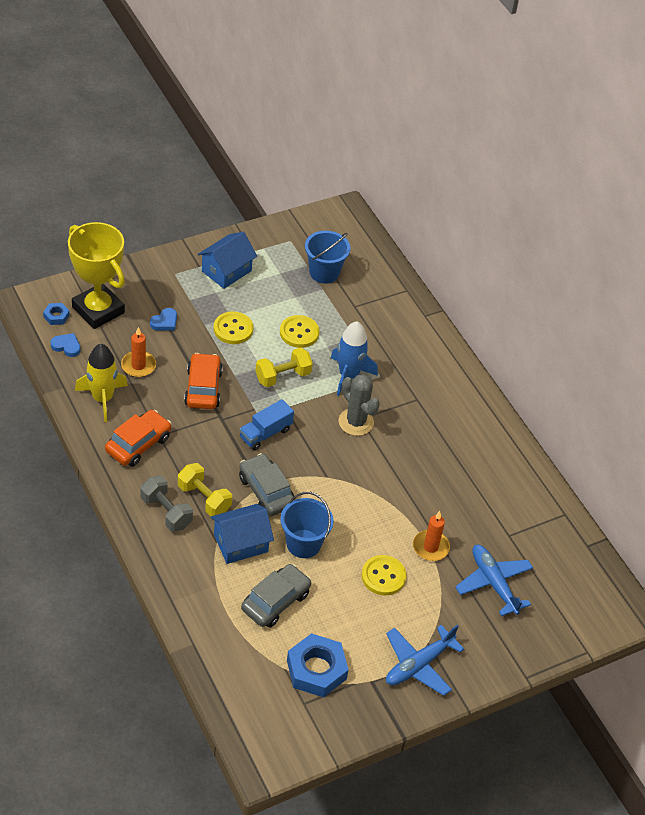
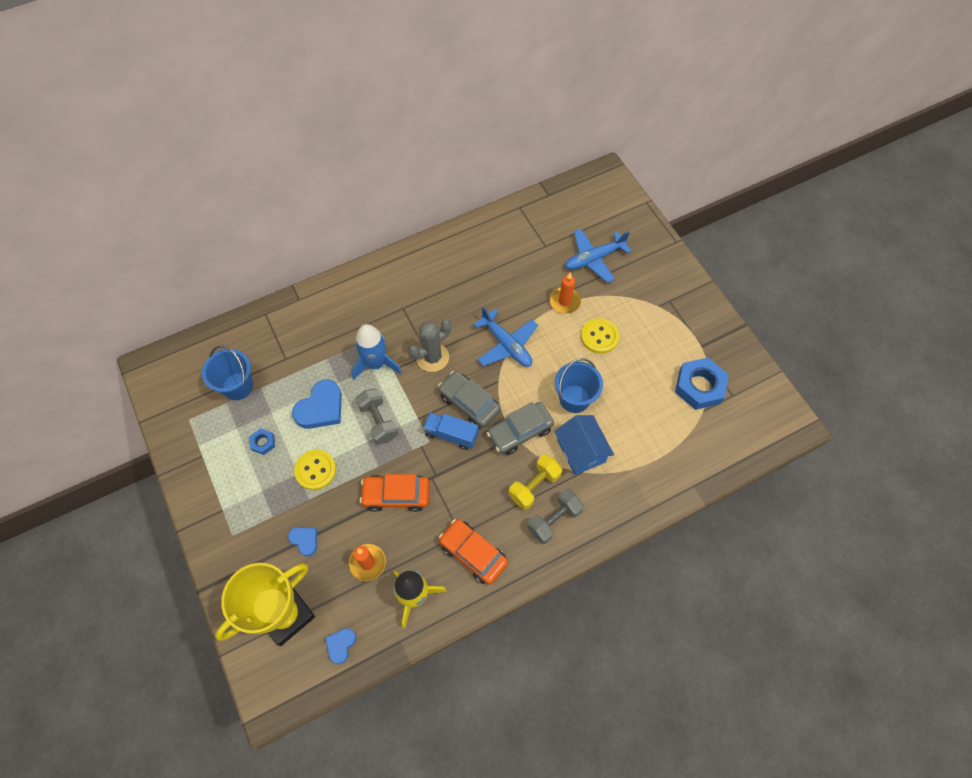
camera: 85 degrees left, 15 degrees up
blue nut [43,303,70,325] -> blue nut moved to [250,428,275,455]
blue house [198,232,257,289] -> none
blue truck [239,399,294,450] -> blue truck turned 150 degrees clockwise [423,412,478,450]
grey car [241,564,312,628] -> grey car moved to [438,371,501,428]
yellow dumbbell [255,348,313,387] -> grey dumbbell [356,388,398,444]
yellow button [280,315,319,348] -> blue heart [292,379,342,429]
blue plane [386,625,464,696] -> blue plane moved to [473,307,538,367]

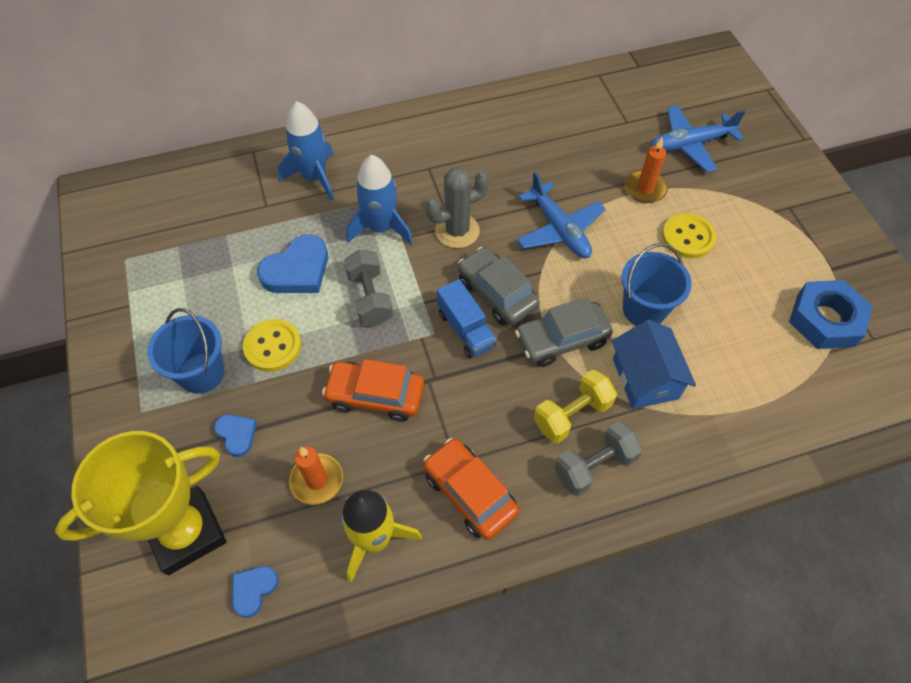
camera: 10 degrees right, 5 degrees down
blue bucket [202,345,253,400] -> blue bucket moved to [147,308,225,394]
blue nut [250,428,275,455] -> none
blue truck [423,412,478,450] -> blue truck turned 150 degrees counterclockwise [437,279,496,358]
none -> blue rocket [278,101,334,201]

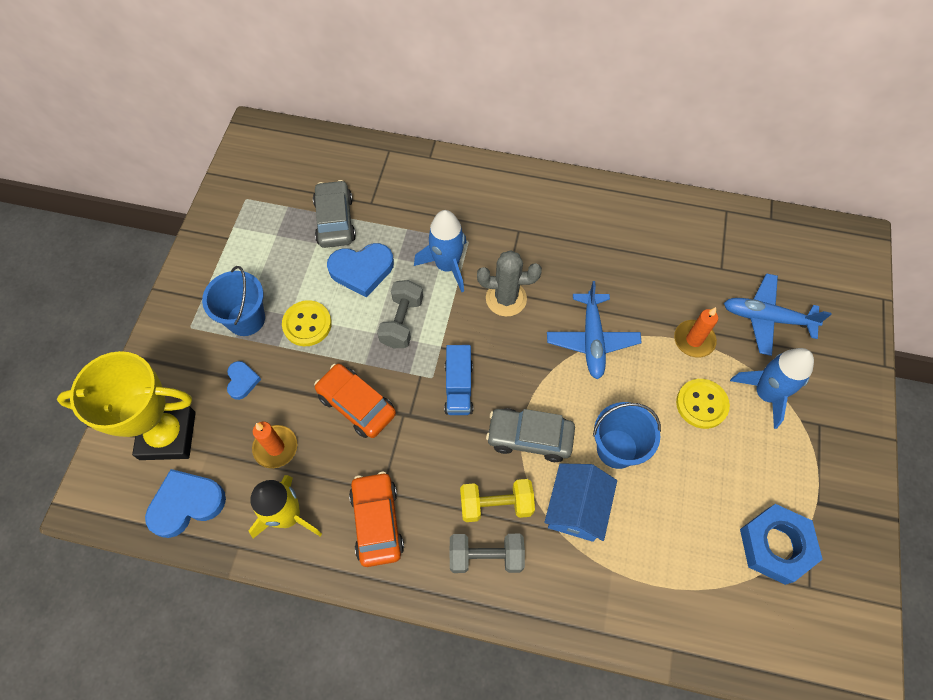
camera: 30 degrees right, 5 degrees up
blue heart [232,566,279,618] -> blue heart [145,469,226,538], size x1.81
blue rocket [278,101,334,201] -> blue rocket moved to [730,348,814,429]
grey car [458,247,540,325] -> grey car moved to [313,180,356,248]

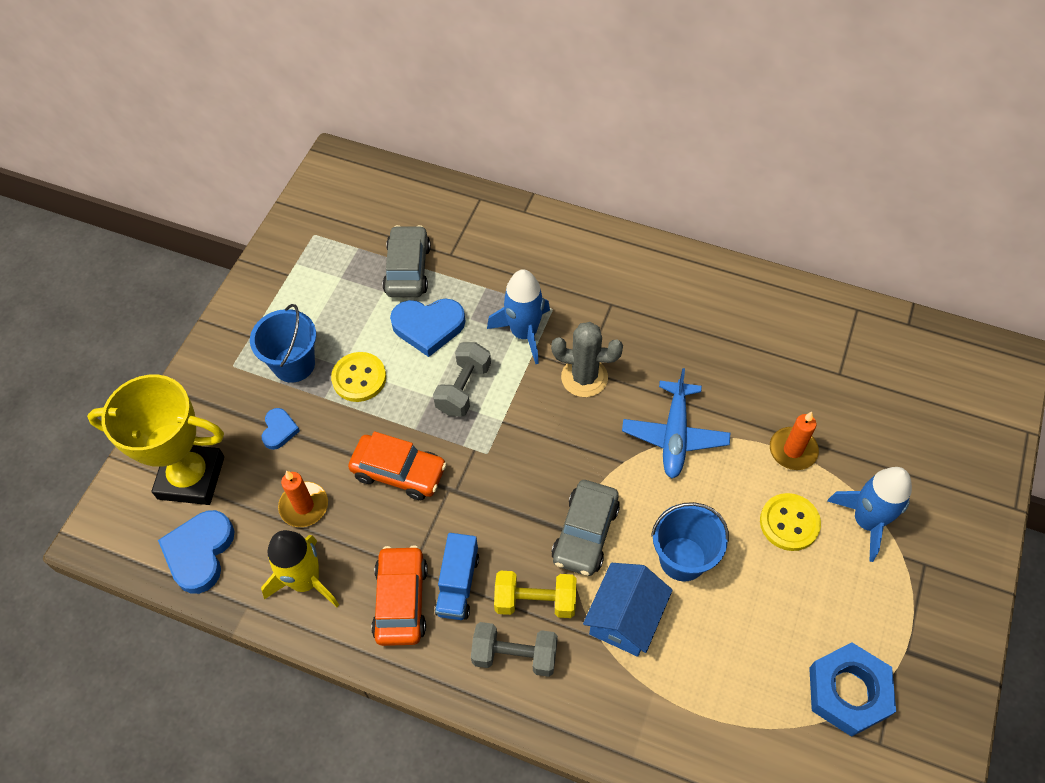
camera: 10 degrees right, 5 degrees down
blue heart [145,469,226,538] -> blue heart turned 60 degrees counterclockwise [158,510,235,594]
orange car [314,364,396,438] -> orange car turned 150 degrees clockwise [348,431,447,500]
blue truck [444,345,473,415] -> blue truck moved to [435,533,479,620]
grey car [486,408,575,462] -> grey car turned 90 degrees counterclockwise [552,480,620,576]
blue plane [724,273,831,356] -> none

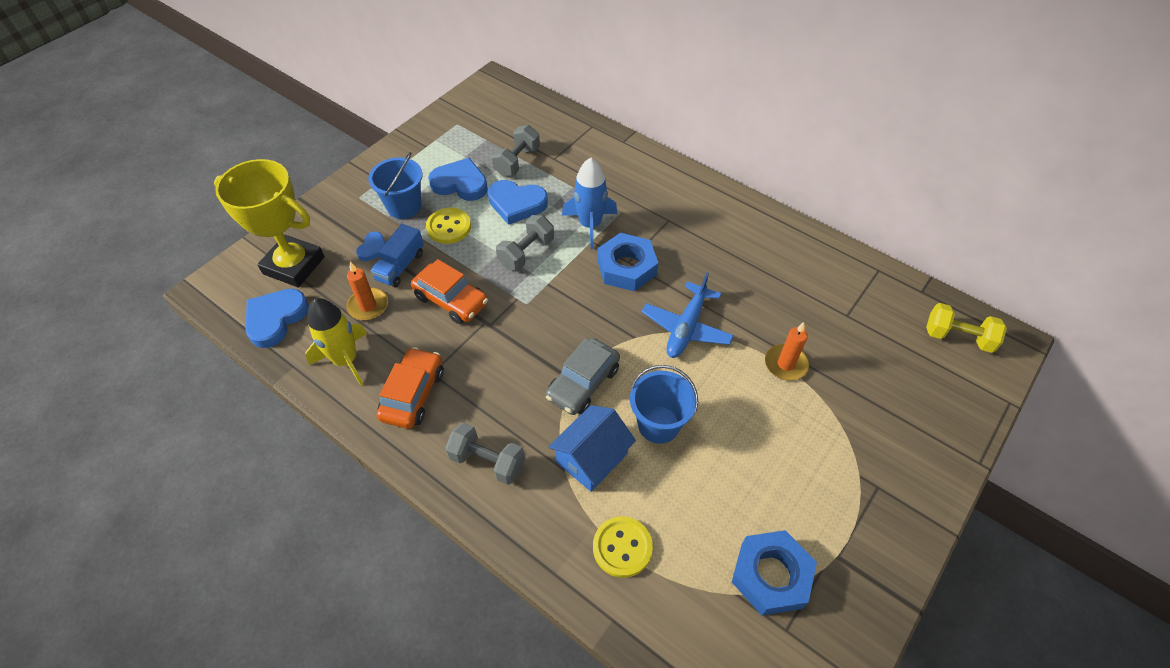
camera: 15 degrees right, 5 degrees down
grey car [383,225,431,297] -> grey dumbbell [492,125,540,177]
blue truck [435,533,479,620] -> blue truck moved to [370,224,424,288]
yellow dumbbell [494,570,576,618] -> yellow dumbbell moved to [926,303,1007,353]
grey cactus [551,322,623,397] -> blue nut [597,233,658,292]
yellow button [760,493,821,551] -> yellow button moved to [593,516,653,578]
blue rocket [827,467,912,562] -> none
none -> blue heart [428,158,488,201]

